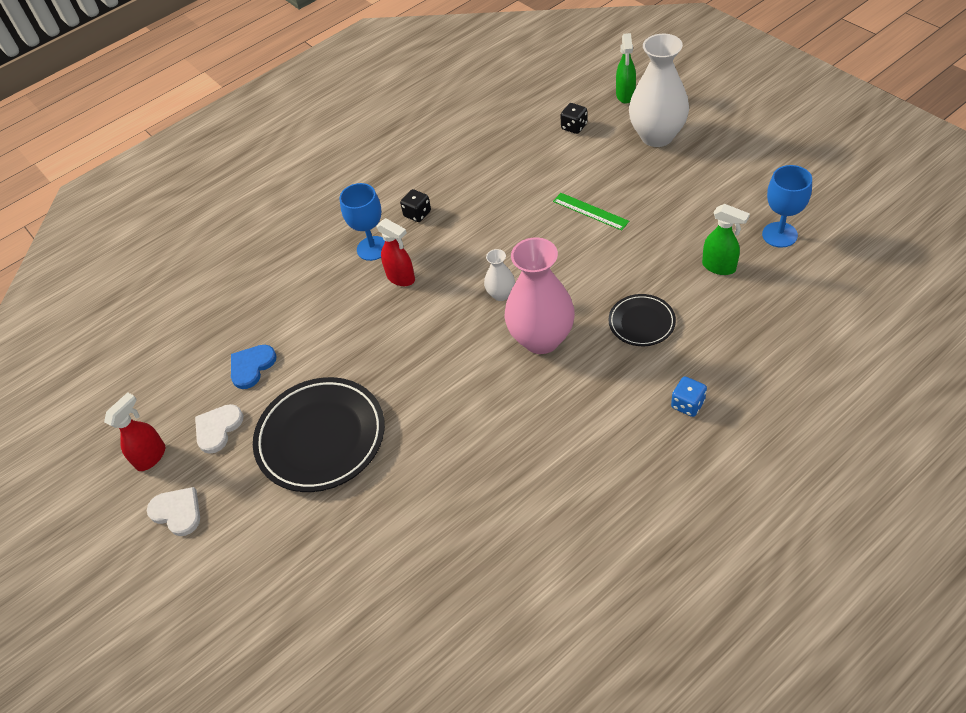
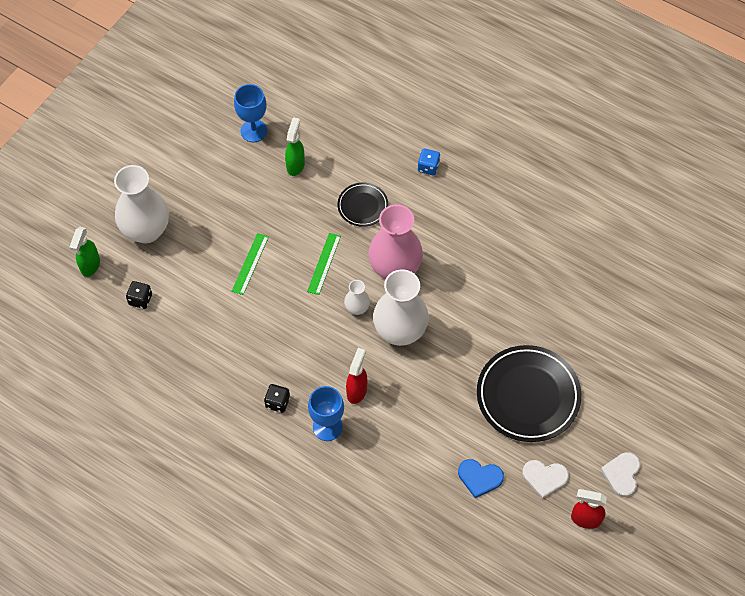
camera: 115 degrees left, 10 degrees up
green spray bottle [616,33,636,104] -> green spray bottle turned 120 degrees clockwise [70,227,100,277]
none -> green ruler [307,233,341,295]
none -> white vase [373,269,429,346]

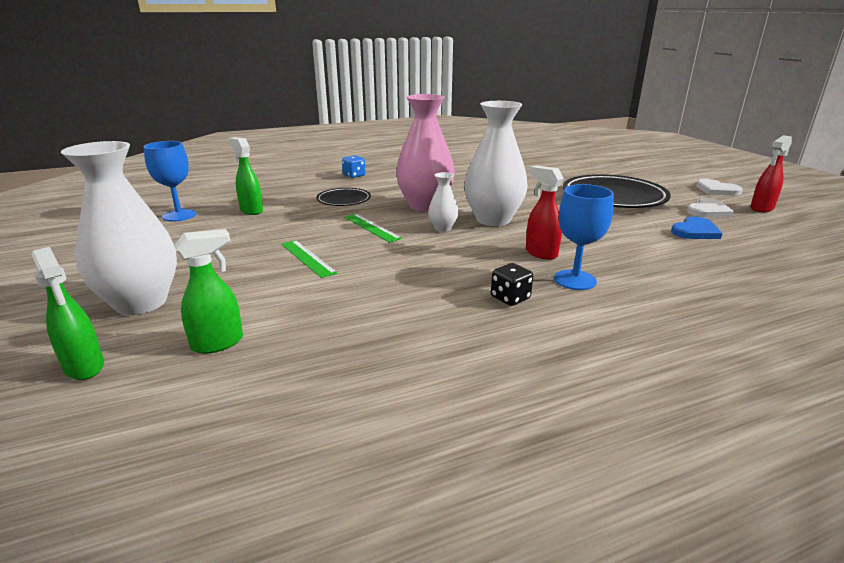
camera: 55 degrees left, 35 degrees down
black dice [126,281,152,309] -> green spray bottle [174,229,243,354]

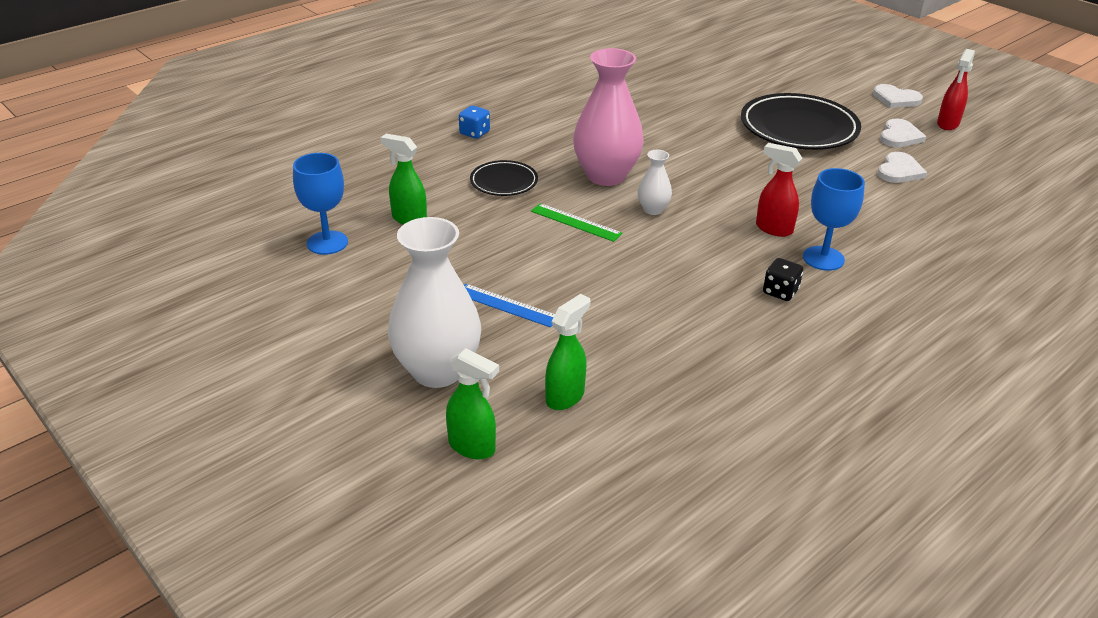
camera: 20 degrees left, 10 degrees up
green ruler [281,240,338,278] -> none
white vase [464,101,528,226] -> none
blue heart [671,217,722,239] -> white heart [877,152,927,183]
none -> blue ruler [464,284,555,328]

